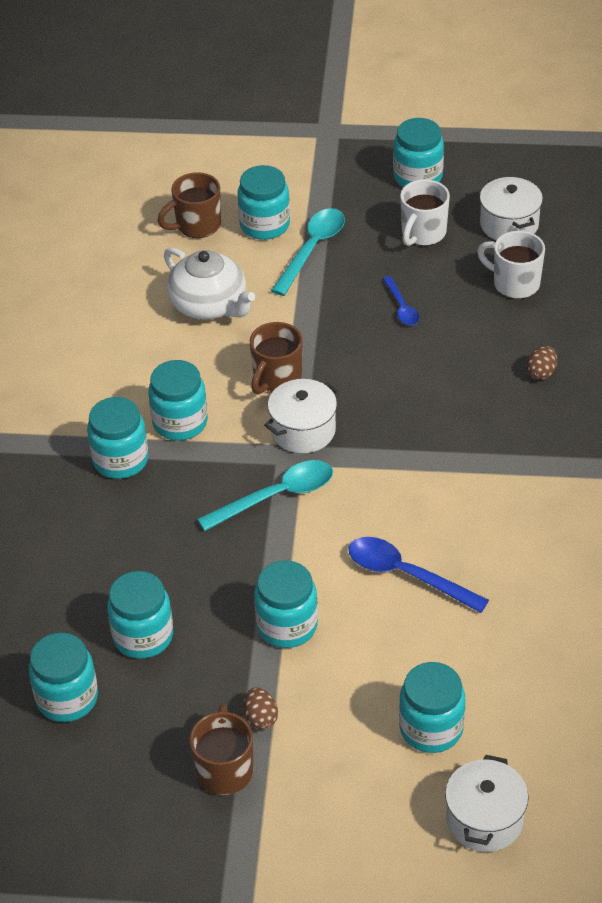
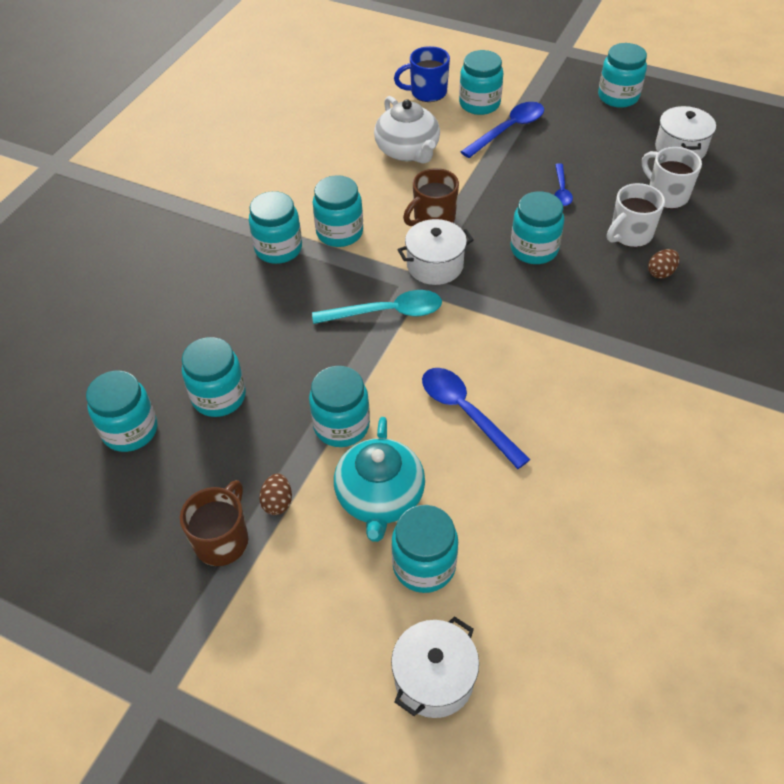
camera: 20 degrees right, 5 degrees up
brown mug [158,172,221,238] -> blue mug [394,46,450,102]
turquoise spoon [271,208,345,296] -> blue spoon [461,102,544,158]
white mug [400,179,450,246] -> white mug moved to [607,183,665,247]
none -> turquoise teapot [334,417,425,542]
none -> turquoise jar [510,191,564,264]

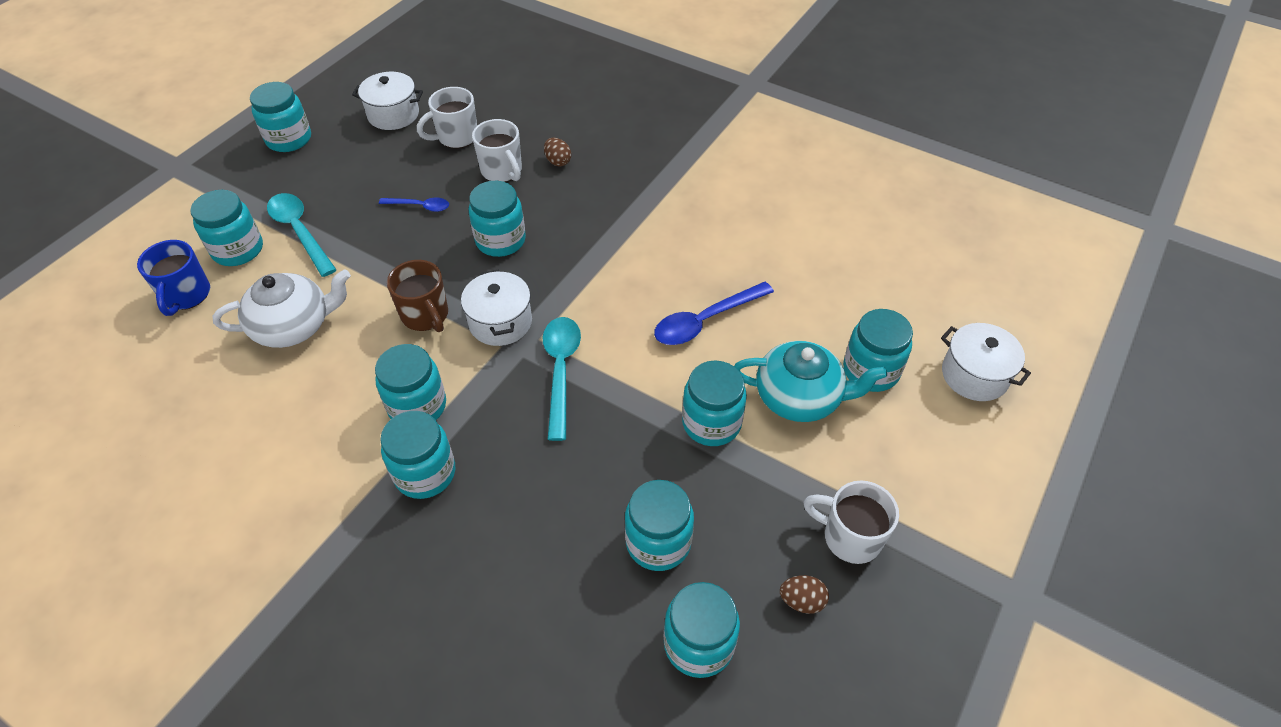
camera: 85 degrees left, 0 degrees up
brown mug [180,480,248,566] -> white mug [803,481,899,564]
brown egg [259,474,292,515] -> brown egg moved to [780,575,829,614]
blue spoon [461,102,544,158] -> turquoise spoon [267,193,337,277]

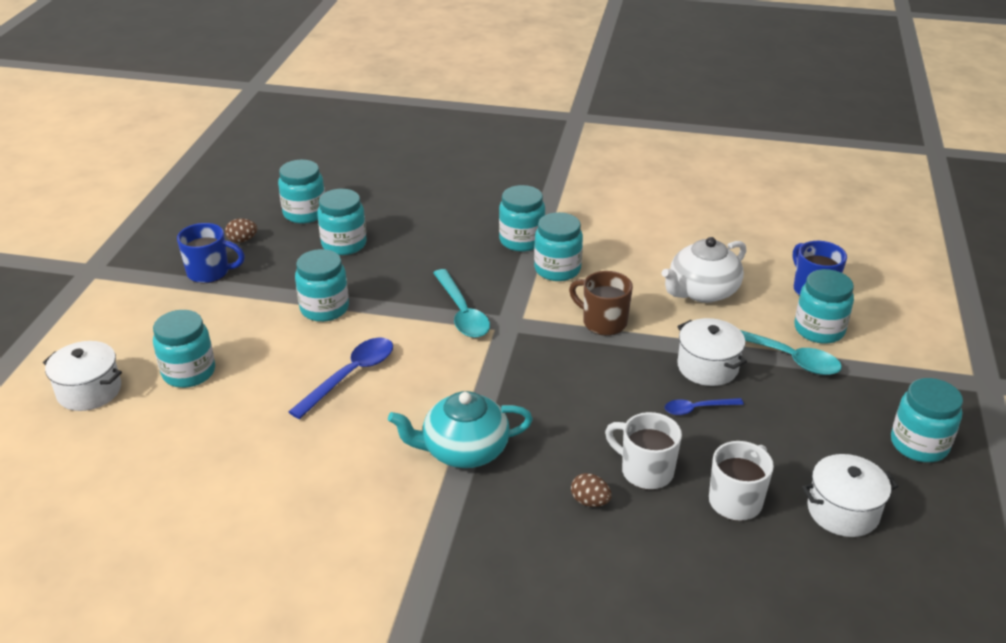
camera: 160 degrees right, 15 degrees down
white pot [461,269,532,346] -> white pot moved to [677,318,747,386]
turquoise jar [469,181,526,257] -> none
turquoise teapot [734,341,887,422] -> turquoise teapot moved to [388,391,533,468]
white mug [803,481,899,564] -> blue mug [177,223,245,283]

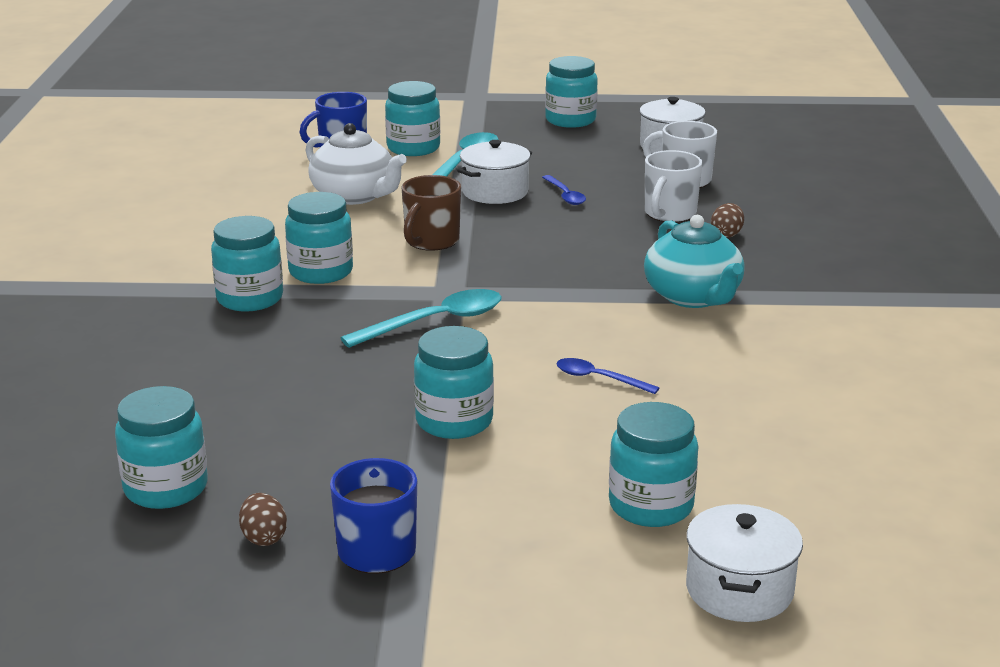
camera: 100 degrees left, 10 degrees down
blue spoon [288,338,393,419] -> blue spoon [556,358,660,394], size x0.58
turquoise jar [317,189,367,255] -> none

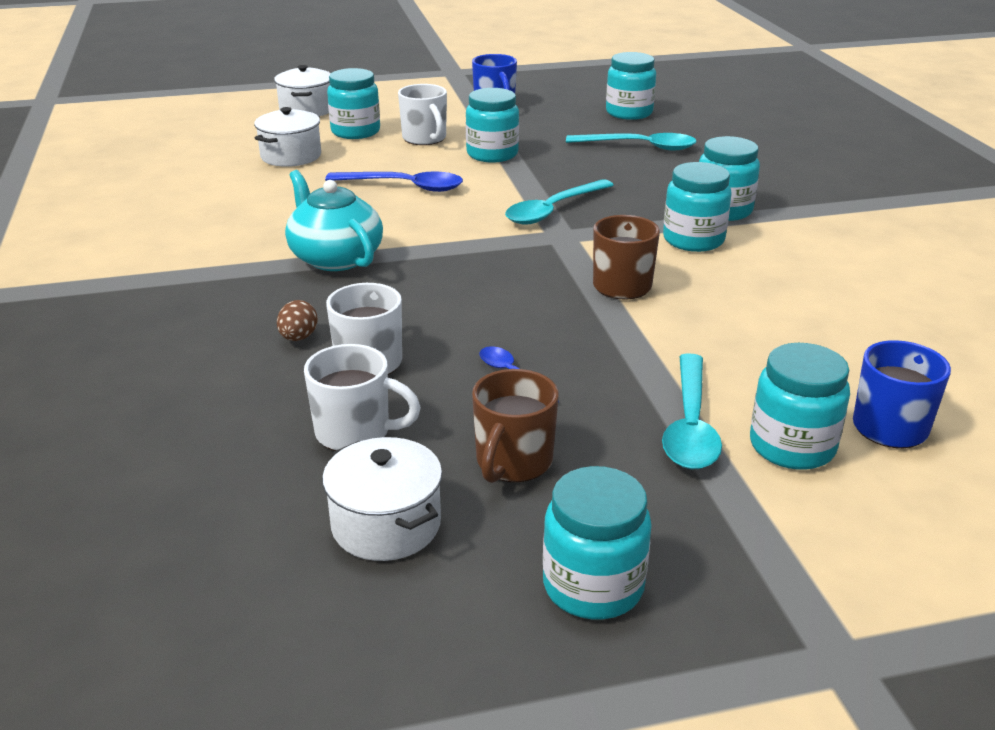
camera: 165 degrees right, 5 degrees up
brown egg [239,493,287,546] -> none
white teapot [305,123,407,205] -> none
white pot [457,140,532,204] -> white pot moved to [254,107,321,167]
blue spoon [556,358,660,394] -> blue spoon [325,171,463,192], size x1.72
none -> white mug [398,84,447,145]
none -> brown mug [472,369,559,483]
none -> turquoise spoon [566,133,697,151]

